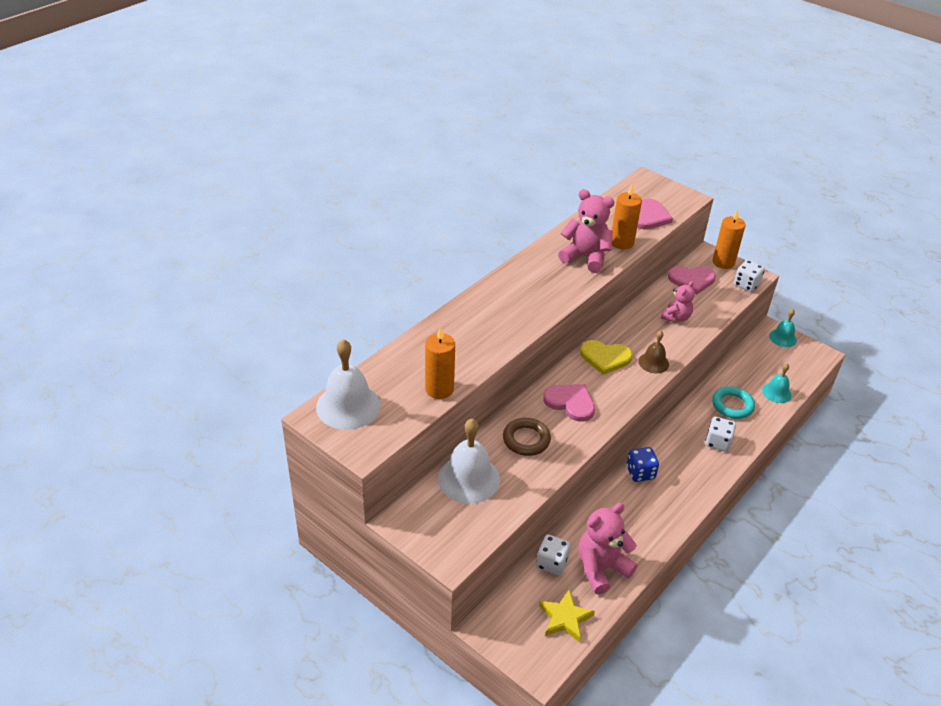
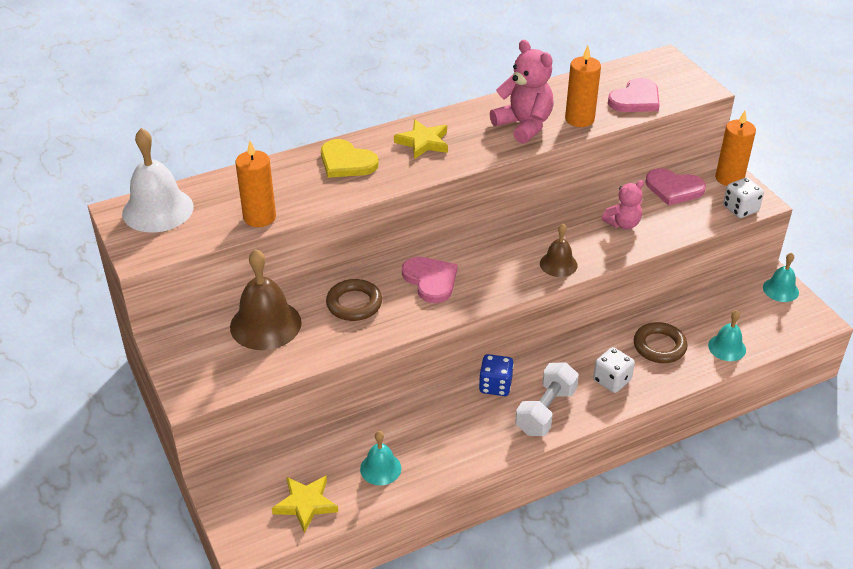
camera: 25 degrees right, 0 degrees up
white bell [438,419,500,504] -> brown bell [230,249,302,350]
white dice [536,535,571,575] -> none
pink teddy bear [578,503,637,594] -> turquoise bell [360,431,402,485]
yellow heart [580,340,633,375] -> yellow heart moved to [321,139,379,178]
turquoise ring [712,386,755,419] -> brown ring [634,322,688,363]
none -> yellow star [394,119,448,159]
none -> white dumbbell [515,362,579,436]

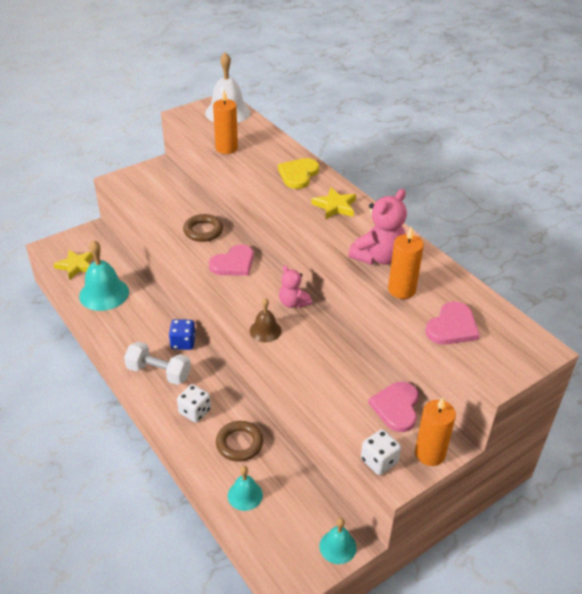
camera: 80 degrees right, 0 degrees up
brown bell [230,249,302,350] -> none
turquoise bell [360,431,402,485] -> turquoise bell [79,240,129,311], size x1.78
pink teddy bear [602,180,644,229] -> pink teddy bear moved to [279,265,312,308]
pink heart [608,78,660,112] -> pink heart turned 90 degrees counterclockwise [425,301,480,345]

